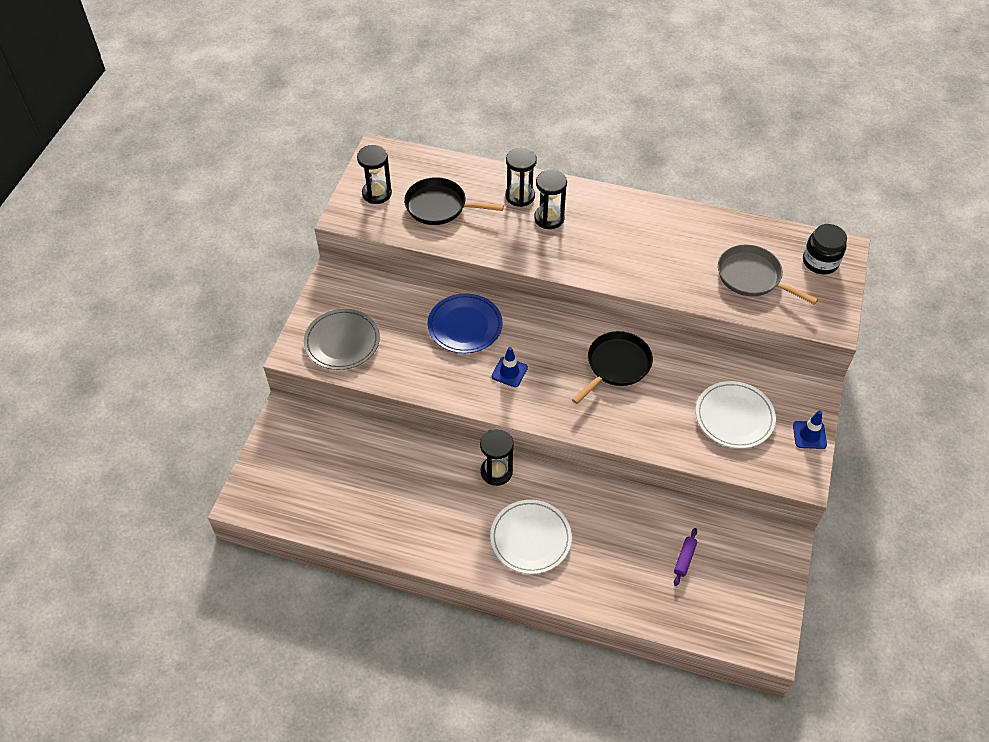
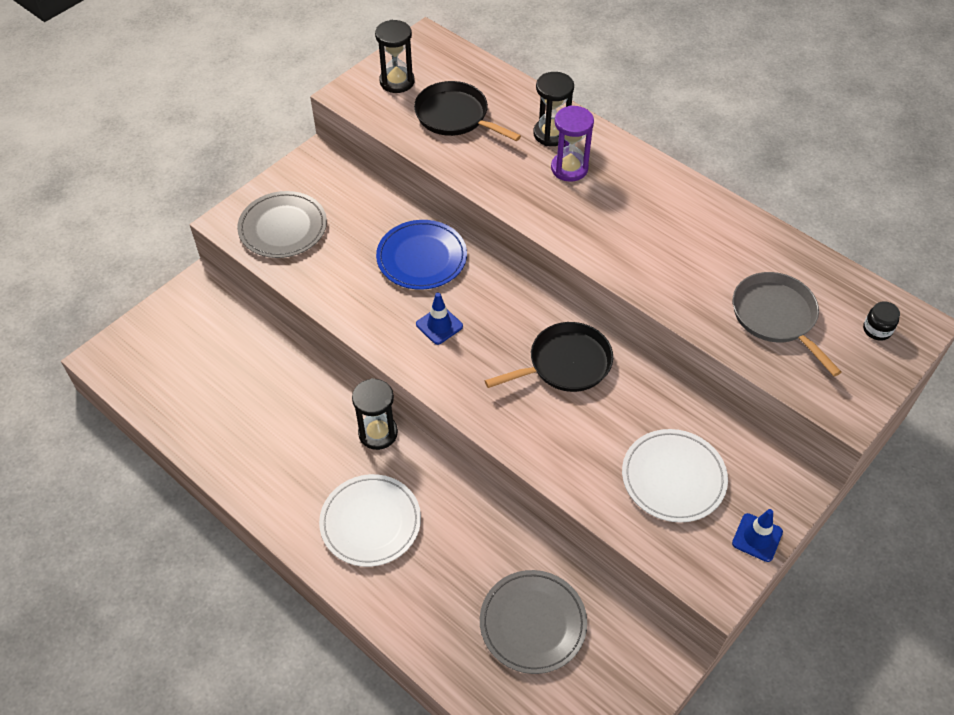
camera: 25 degrees right, 0 degrees up
black hourglass [534,170,567,229] -> purple hourglass [551,106,594,182]
purple rolling pin [674,528,697,586] -> grey plate [480,570,587,674]
black jar [803,224,847,274] -> black jar [863,301,900,341], size x0.58

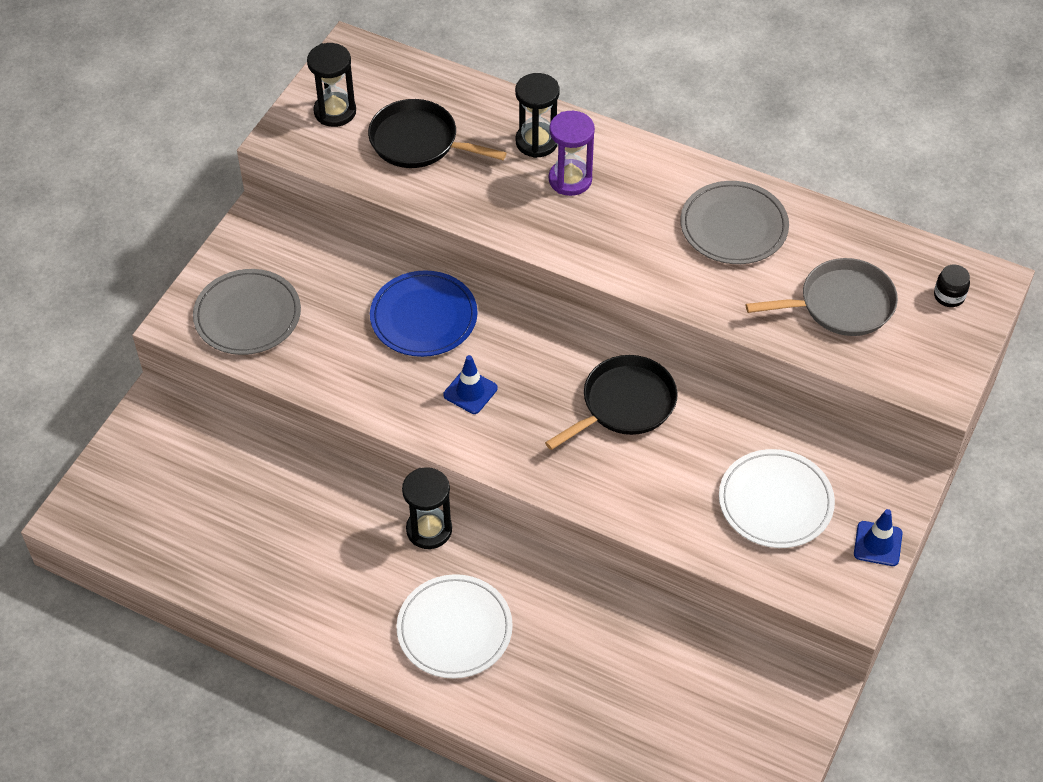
camera: 15 degrees left, 0 degrees up
grey plate [480,570,587,674] -> grey plate moved to [680,181,789,264]
grey pan [733,272,841,377] -> grey pan turned 120 degrees clockwise [746,258,898,336]

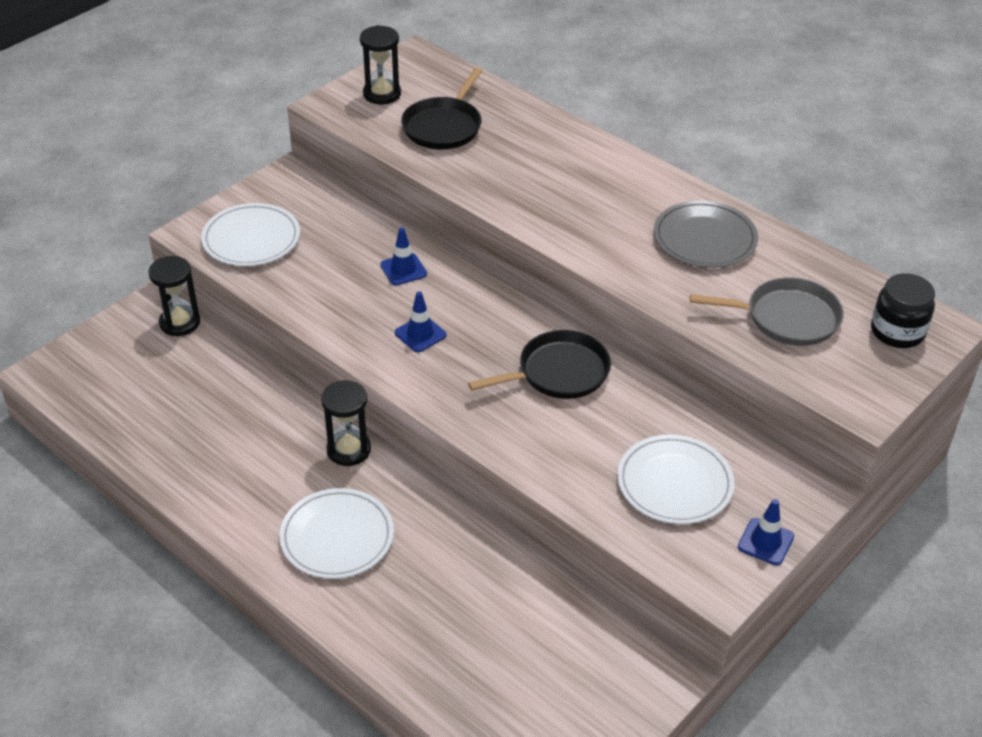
camera: 15 degrees right, 10 degrees down
grey plate [193,269,301,355] -> white plate [201,203,300,266]
black pan [368,99,507,168] -> black pan turned 105 degrees counterclockwise [401,68,482,149]
blue plate [370,270,478,357] -> blue traffic cone [380,227,427,285]
black hourglass [515,73,560,158] -> black hourglass moved to [148,256,200,336]
purple hourglass [549,111,595,196] -> none
black jar [934,265,970,307] -> black jar [871,273,935,348], size x1.71

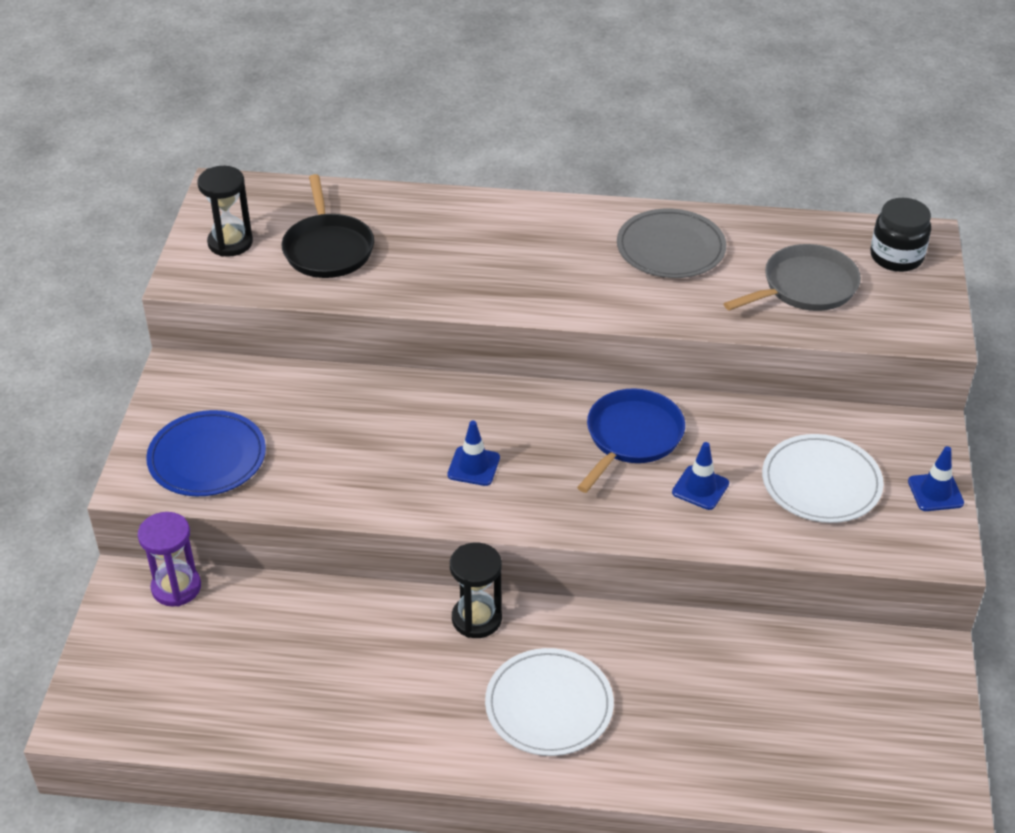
camera: 35 degrees left, 0 degrees up
black hourglass [148,256,200,336] -> purple hourglass [138,512,201,607]
white plate [201,203,300,266] -> blue plate [146,410,266,496]
blue traffic cone [380,227,427,285] -> blue traffic cone moved to [672,442,729,510]
black pan [468,330,611,399] -> blue pan [577,388,685,493]

